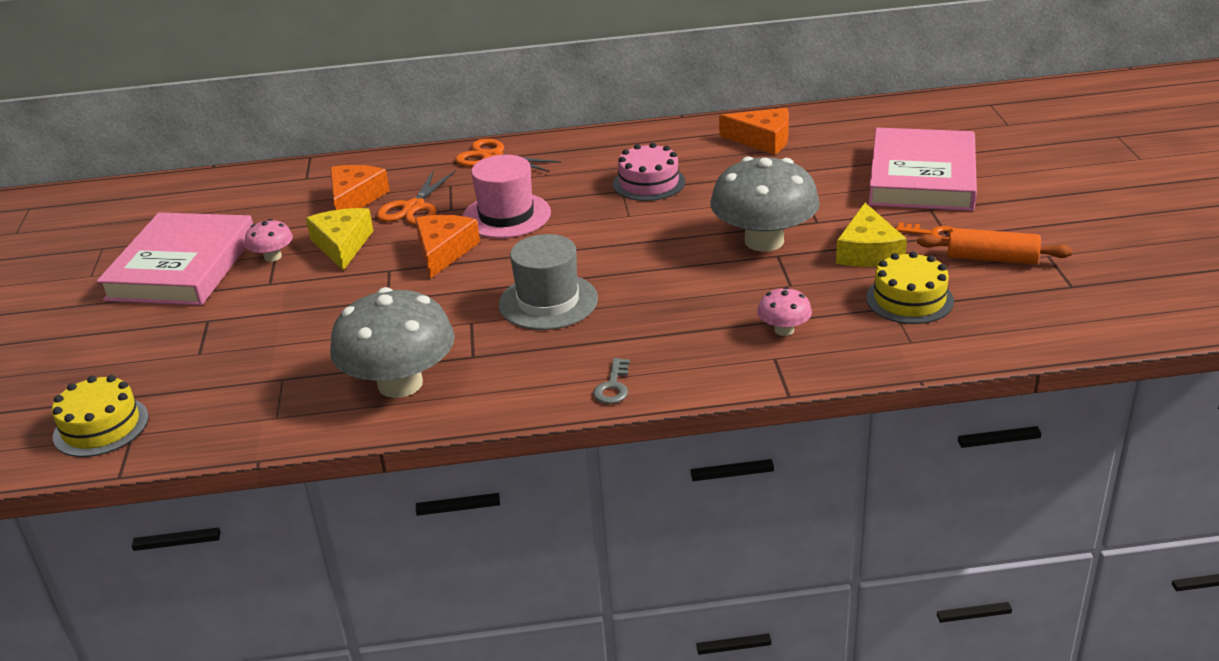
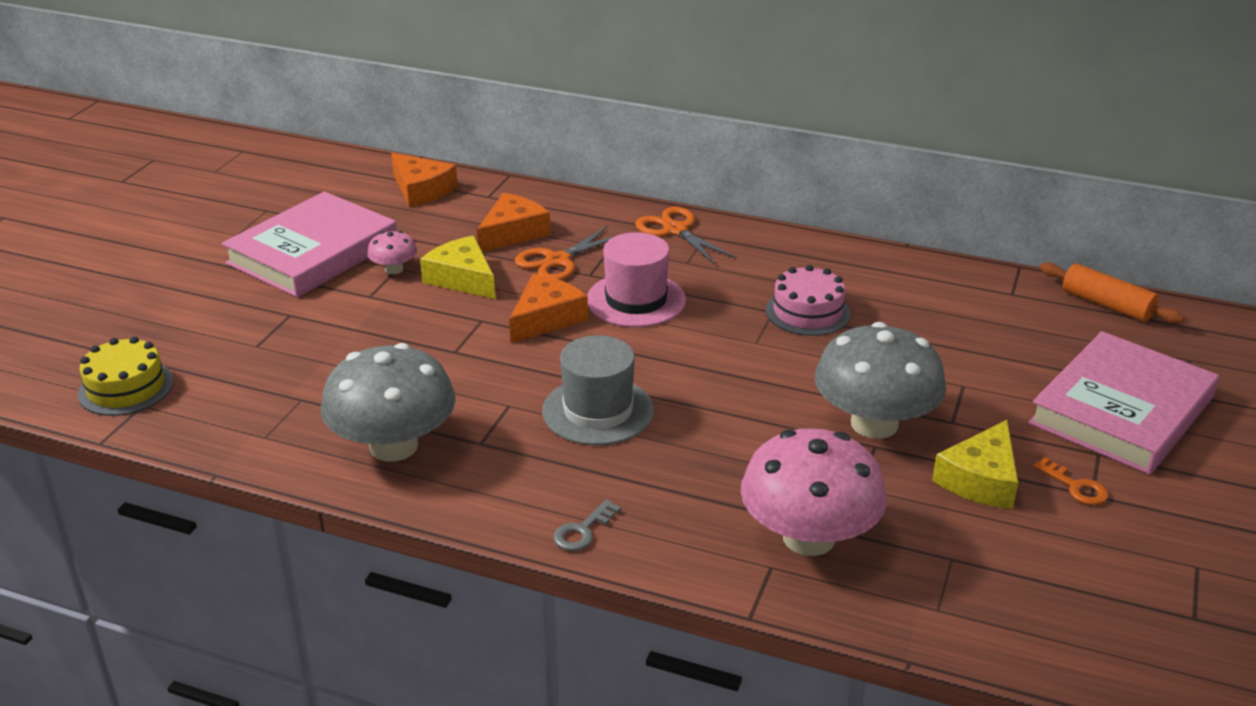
camera: 25 degrees right, 0 degrees up
yellow cheese [306,208,373,270] -> yellow cheese turned 60 degrees counterclockwise [420,236,495,299]
orange cheese [719,108,789,155] -> orange cheese moved to [391,153,458,207]
pink mushroom [757,287,812,336] -> pink mushroom [741,428,887,556], size x2.20
yellow cake [866,251,954,324] -> none
orange rolling pin [917,228,1073,264] -> orange rolling pin moved to [1040,262,1185,324]

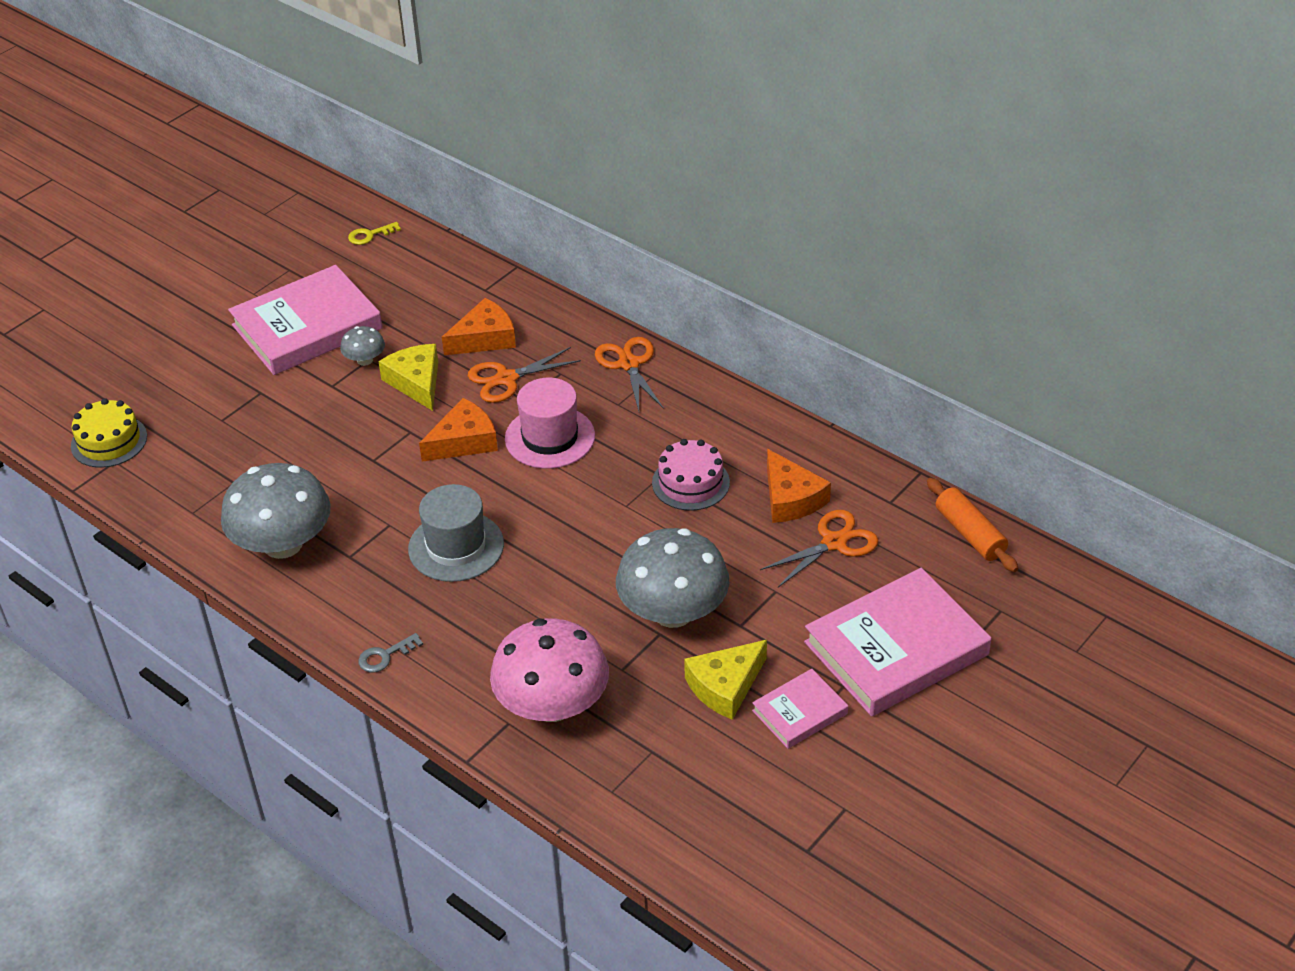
camera: 20 degrees right, 10 degrees up
pink mushroom [367,231,417,274] -> grey mushroom [340,326,385,366]
orange cheese [391,153,458,207] -> orange cheese moved to [767,449,831,523]
orange key [1033,457,1108,505] -> pink book [752,669,848,749]
none -> yellow key [348,222,401,245]
none -> orange scissors [760,510,878,587]

